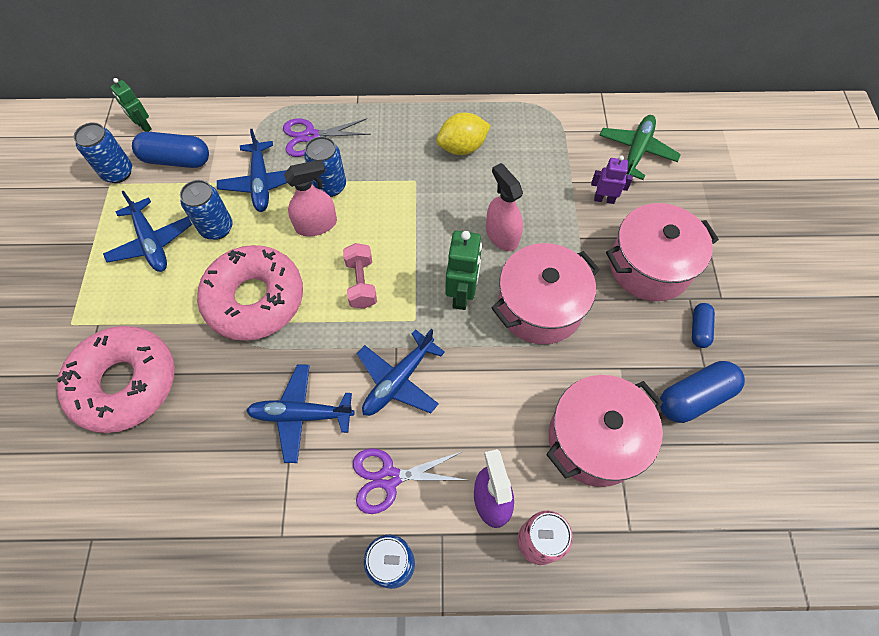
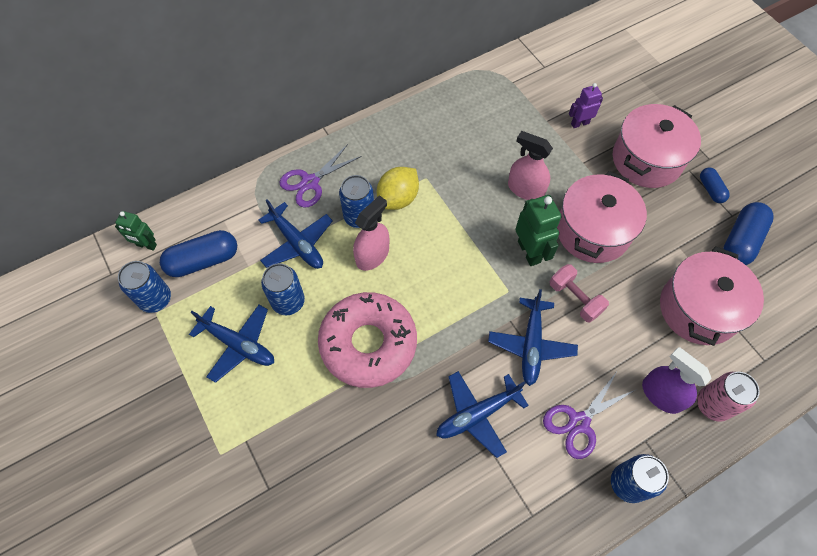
camera: 30 degrees left, 0 degrees up
pink donut [56,326,175,433] -> none
pink dumbbell [343,243,377,309] -> pink dumbbell moved to [550,264,609,322]
yellow lemon [436,113,491,155] -> yellow lemon moved to [377,167,419,210]
green plane [599,115,681,180] -> none

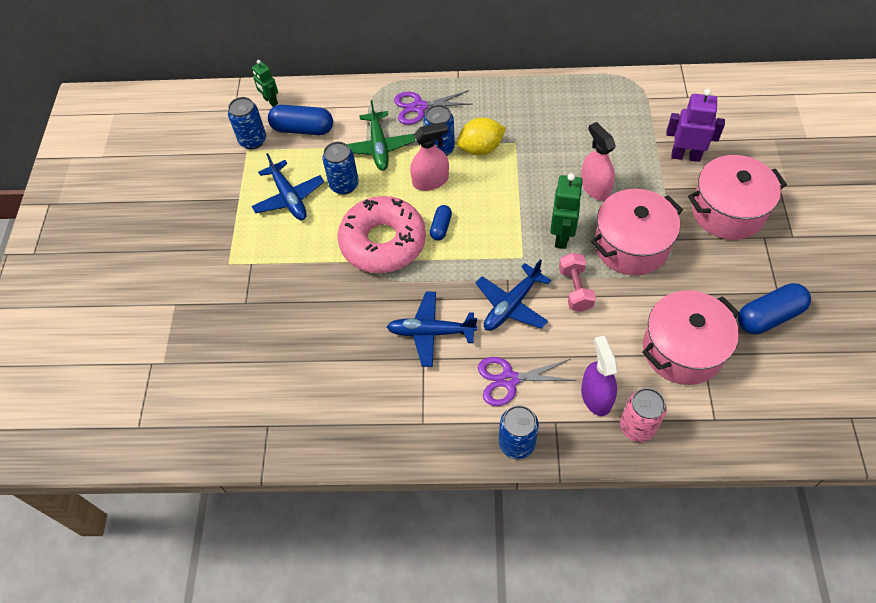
camera: 35 degrees right, 5 degrees down
blue plane [259,199,333,269] -> green plane [347,100,415,171]
purple robot [569,83,603,128] -> purple robot [666,89,725,162], size x1.58
blue capsule [700,168,730,203] -> blue capsule moved to [430,205,452,240]

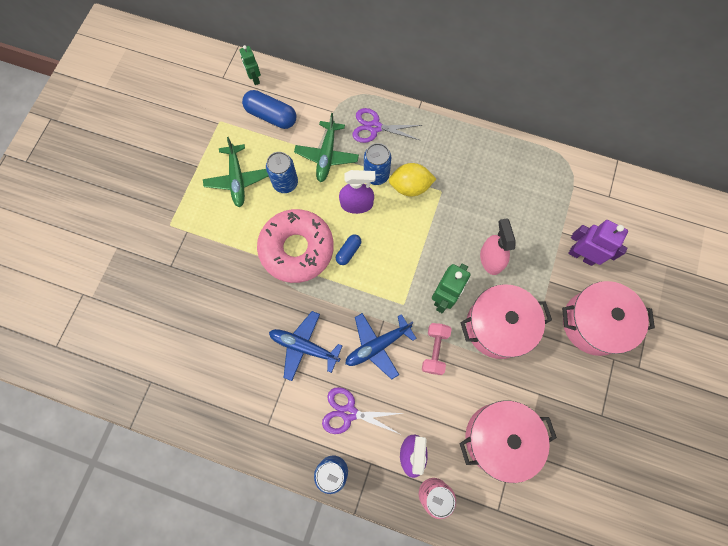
camera: 15 degrees right, 15 degrees up
blue can [228,97,266,149] -> none
blue plane [251,153,324,220] -> green plane [203,137,268,207]
pink spray bottle [410,122,449,191] -> purple spray bottle [339,170,375,214]
blue capsule [738,283,811,334] -> none

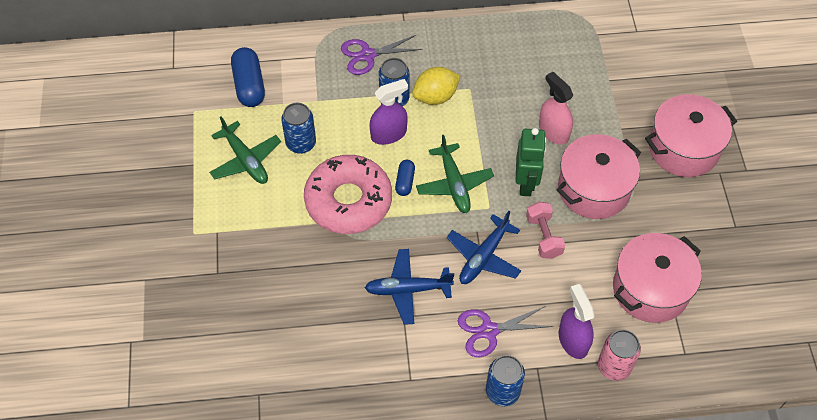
camera: 25 degrees left, 15 degrees down
green robot [239,45,261,85] -> none
blue capsule [242,90,296,129] -> blue capsule turned 75 degrees clockwise [231,47,265,107]
green plane [294,113,359,182] -> green plane moved to [416,135,494,213]
purple robot [568,220,628,266] -> none

